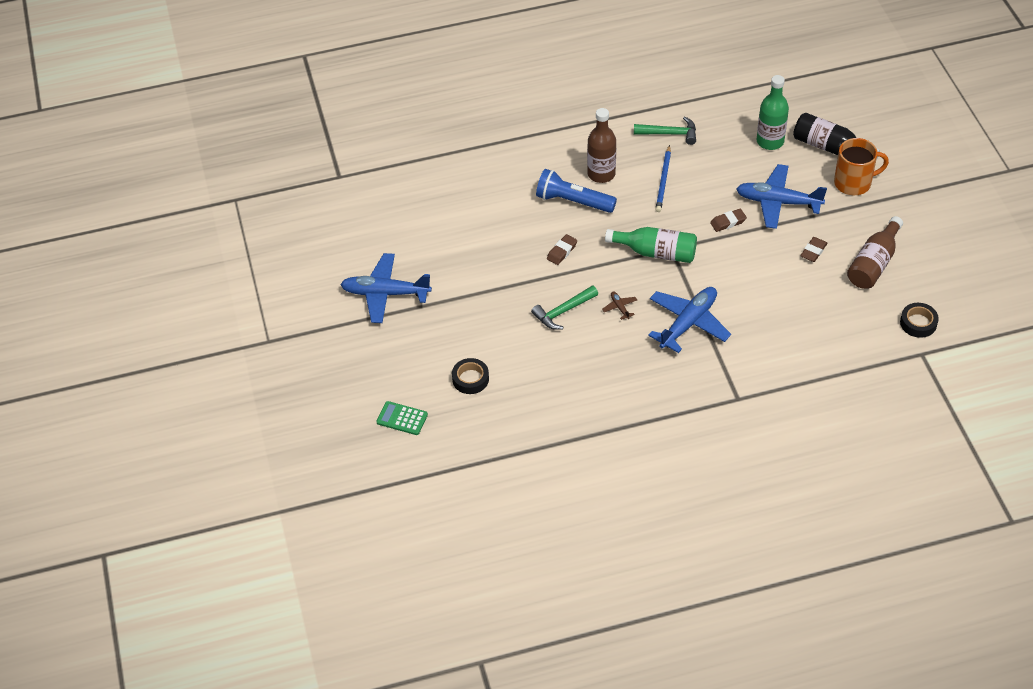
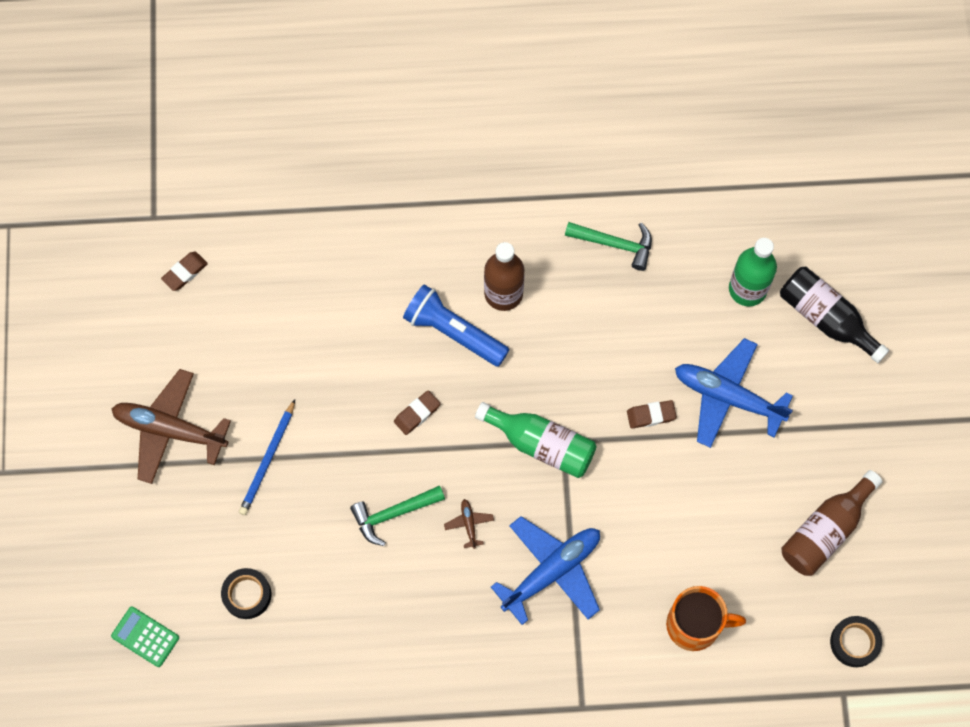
camera: 10 degrees right, 20 degrees up
blue plane [340,253,432,323] -> brown plane [111,369,231,484]
blue pencil [655,145,671,212] -> blue pencil moved to [239,399,295,515]
brown eraser [800,237,827,262] -> brown eraser moved to [161,252,208,291]
orange mug [834,138,889,195] -> orange mug moved to [666,586,746,651]

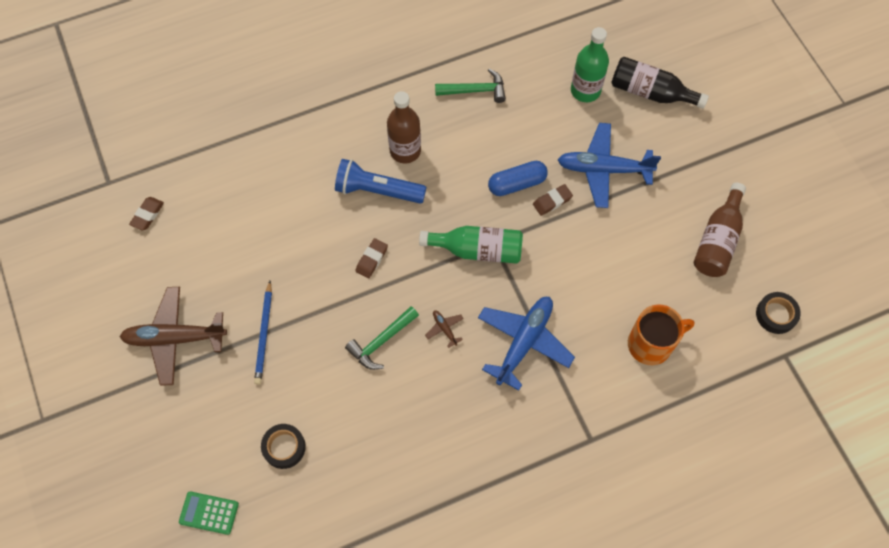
camera: 20 degrees left, 5 degrees down
none -> blue capsule [488,161,548,196]

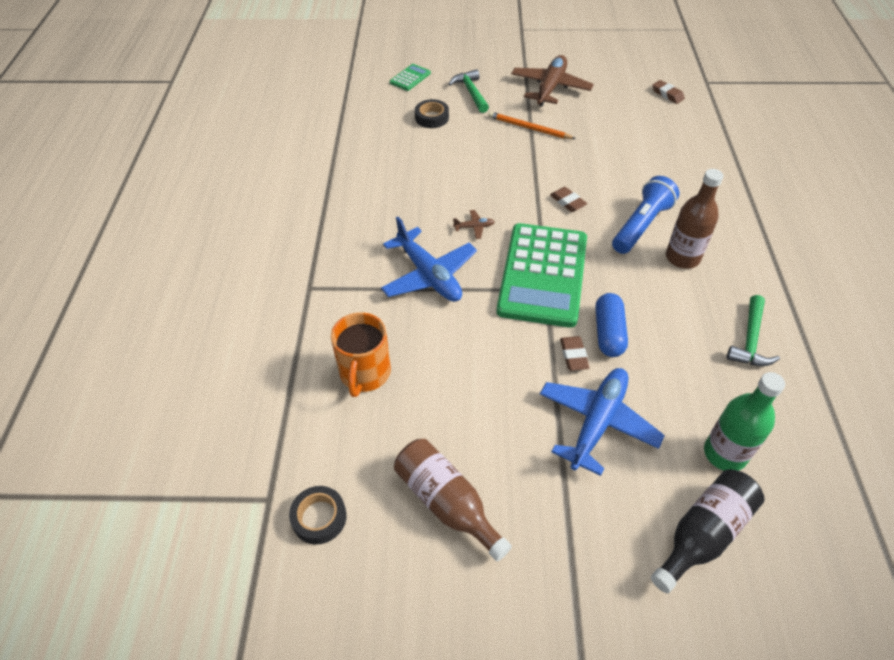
camera: 115 degrees right, 15 degrees down
blue pencil [254,281,272,385] -> orange pencil [488,112,576,139]
green hammer [345,306,419,370] -> green hammer moved to [449,69,489,113]
green bottle [419,226,523,264] -> green calculator [497,223,587,328]

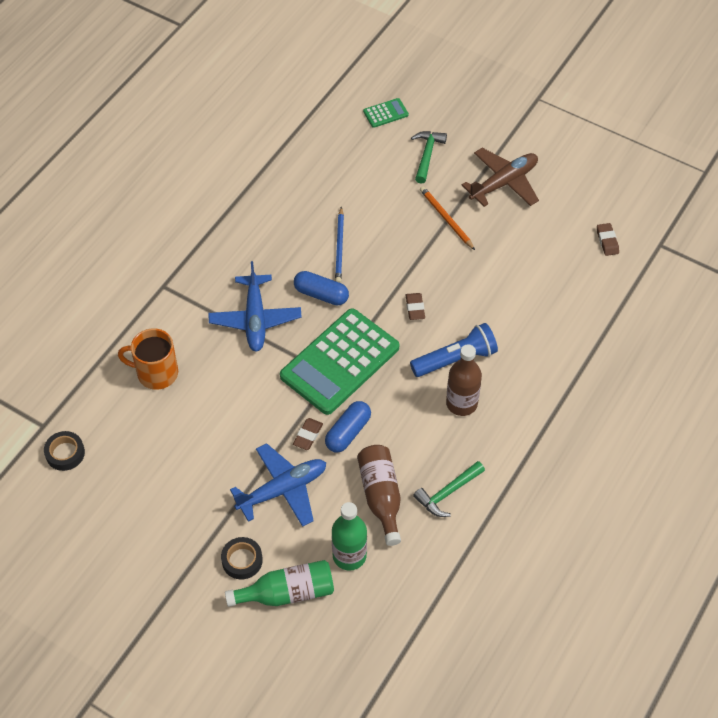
camera: 30 degrees right, 5 degrees up
orange mug [331,312,391,397] -> orange mug turned 60 degrees clockwise [118,328,178,390]
brown bottle [394,439,512,561] -> brown bottle moved to [357,445,401,546]
black tape [415,99,449,128] -> black tape moved to [221,537,263,580]
brown plane [453,210,495,239] -> blue capsule [294,271,349,306]
black bottle [651,469,765,593] -> green bottle [225,560,334,607]
none -> blue pencil [335,206,344,283]

